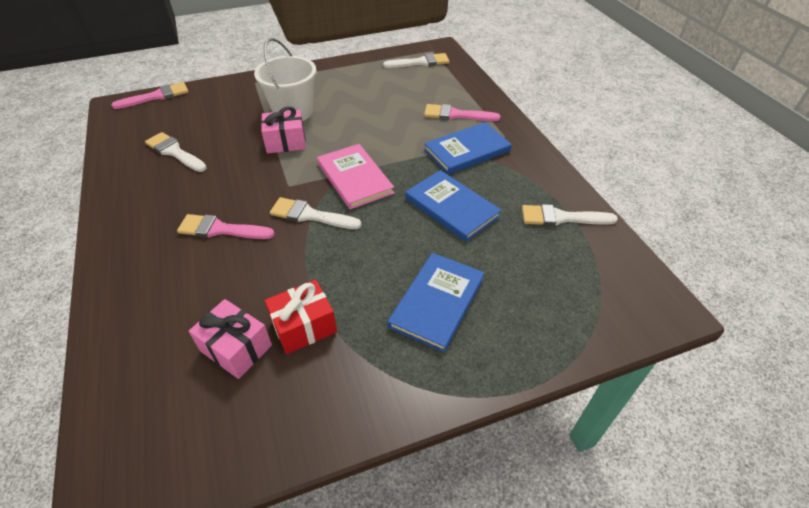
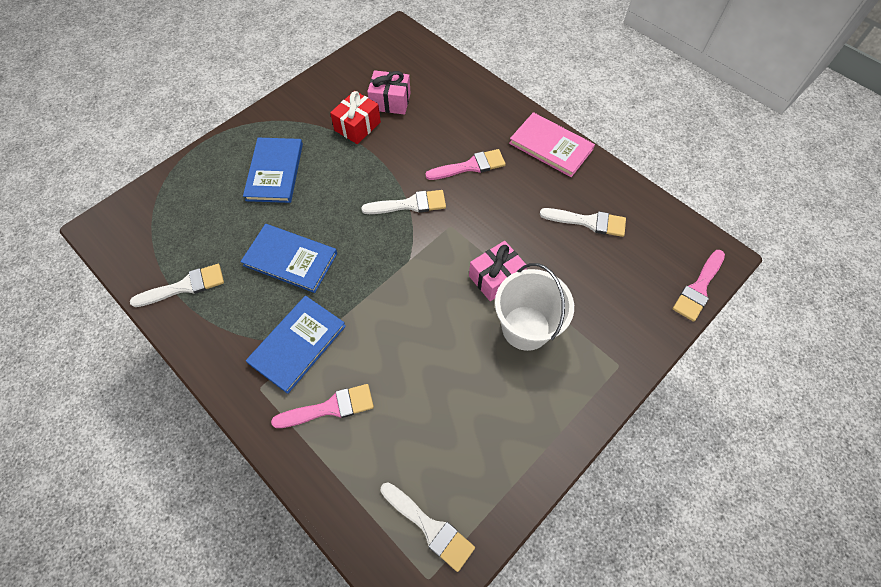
camera: 155 degrees right, 15 degrees up
pink book [317,144,394,210] -> pink book moved to [509,112,595,177]
white brush [383,53,450,68] -> white brush turned 105 degrees counterclockwise [381,482,475,572]

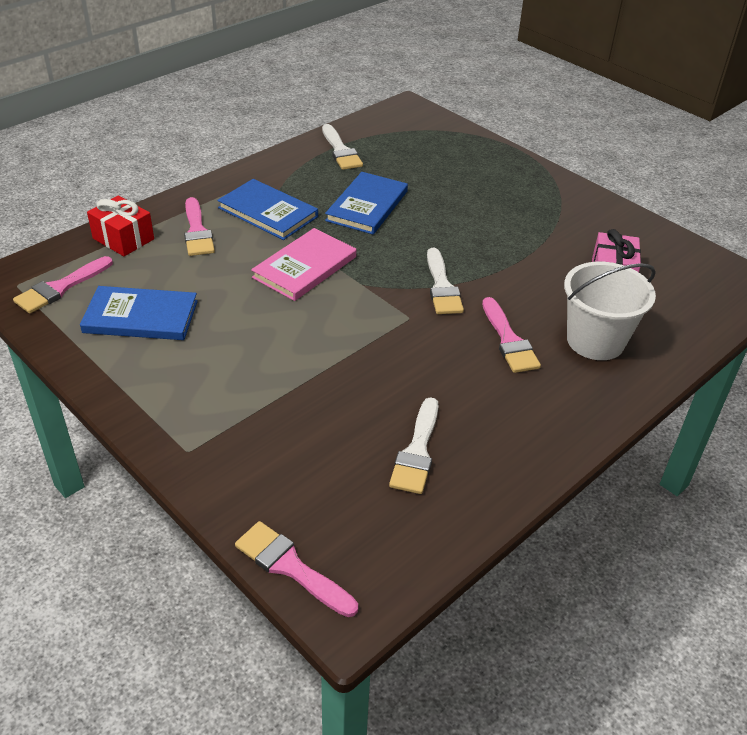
camera: 90 degrees right, 20 degrees down
blue book [243,138,303,203] -> blue book moved to [80,286,198,340]
red gift [330,91,381,144] -> red gift moved to [87,195,154,256]
white brush [381,482,475,572] -> pink brush [13,256,113,313]
pink gift [469,241,527,301] -> none
white bucket [495,263,574,351] -> white bucket moved to [564,262,656,360]
pink book [509,112,595,177] -> pink book moved to [251,228,356,301]

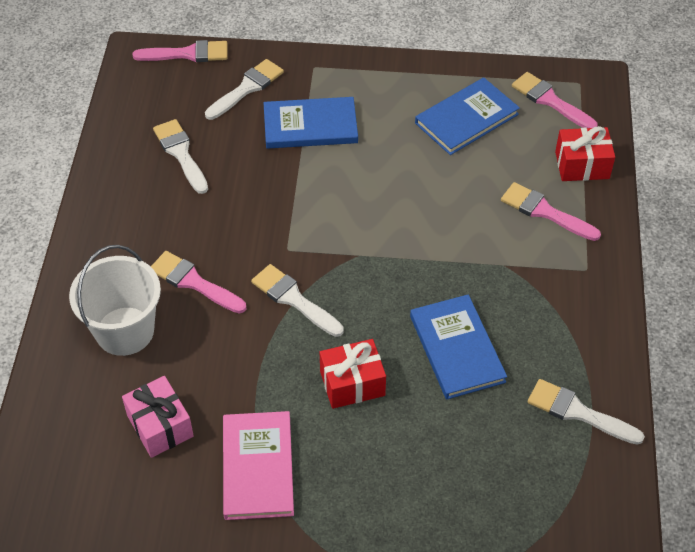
camera: 140 degrees right, 10 degrees up
pink brush [13,256,113,313] -> pink brush turned 45 degrees counterclockwise [512,72,598,128]
blue book [217,179,318,240] -> blue book moved to [264,97,358,149]
pink book [251,228,356,301] -> pink book moved to [223,411,294,520]
none -> white brush [205,59,284,120]
none -> red gift [320,339,386,409]

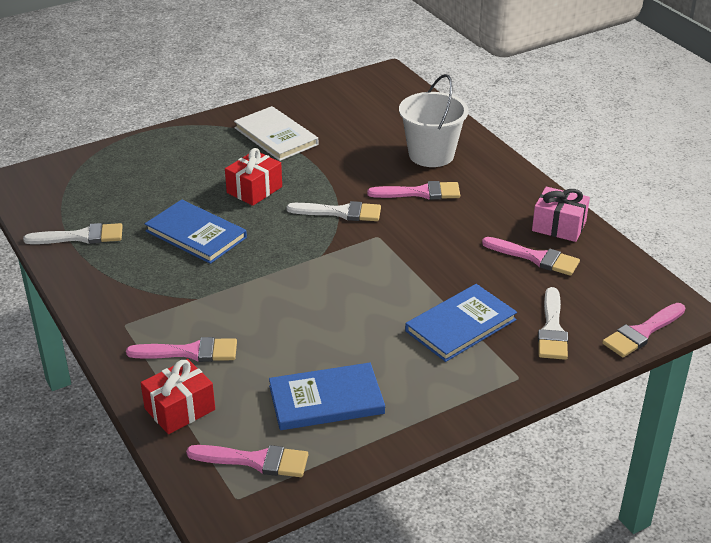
camera: 145 degrees right, 15 degrees down
pink gift [122,376,194,458] -> pink gift moved to [532,187,590,242]
white brush [153,119,208,194] -> pink brush [482,237,580,276]
pink book [223,411,294,520] -> white book [234,106,318,161]
blue book [415,77,520,155] -> blue book turned 60 degrees clockwise [269,363,385,430]

